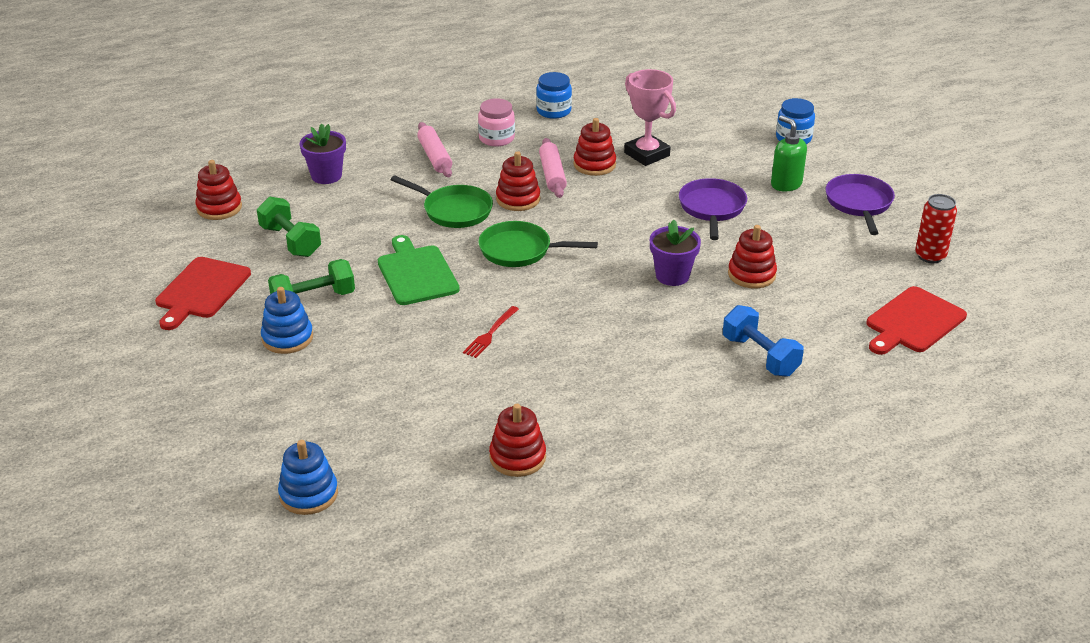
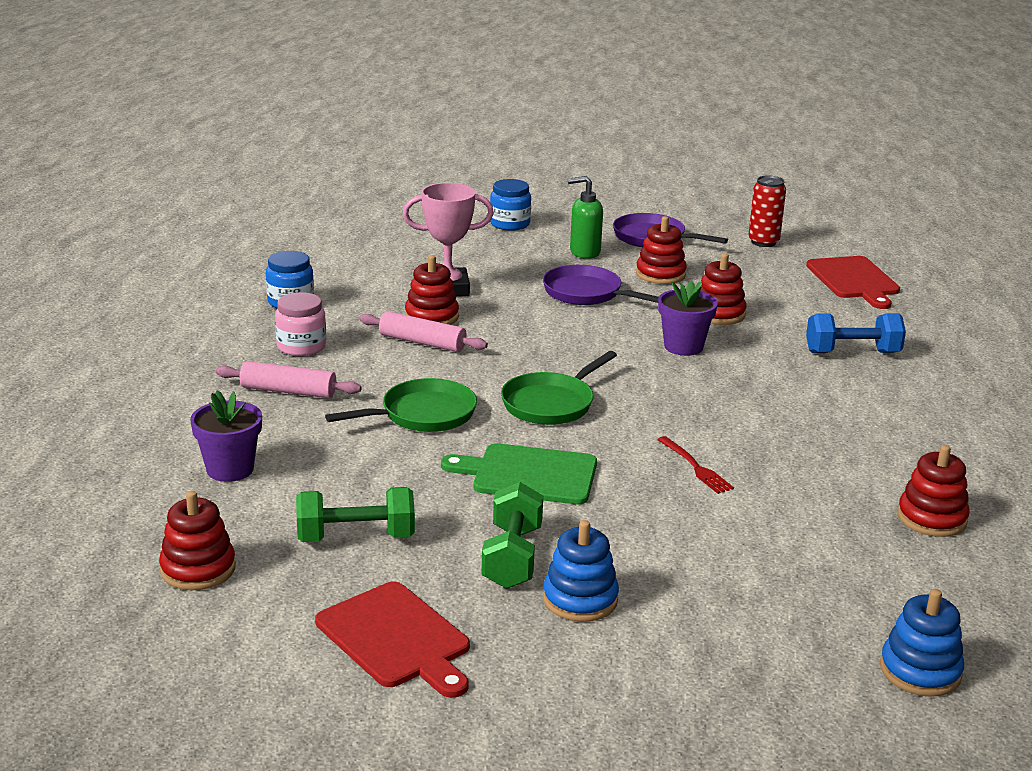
camera: 60 degrees left, 10 degrees down
red stacking toy [496,151,540,211] -> red stacking toy moved to [636,216,687,284]

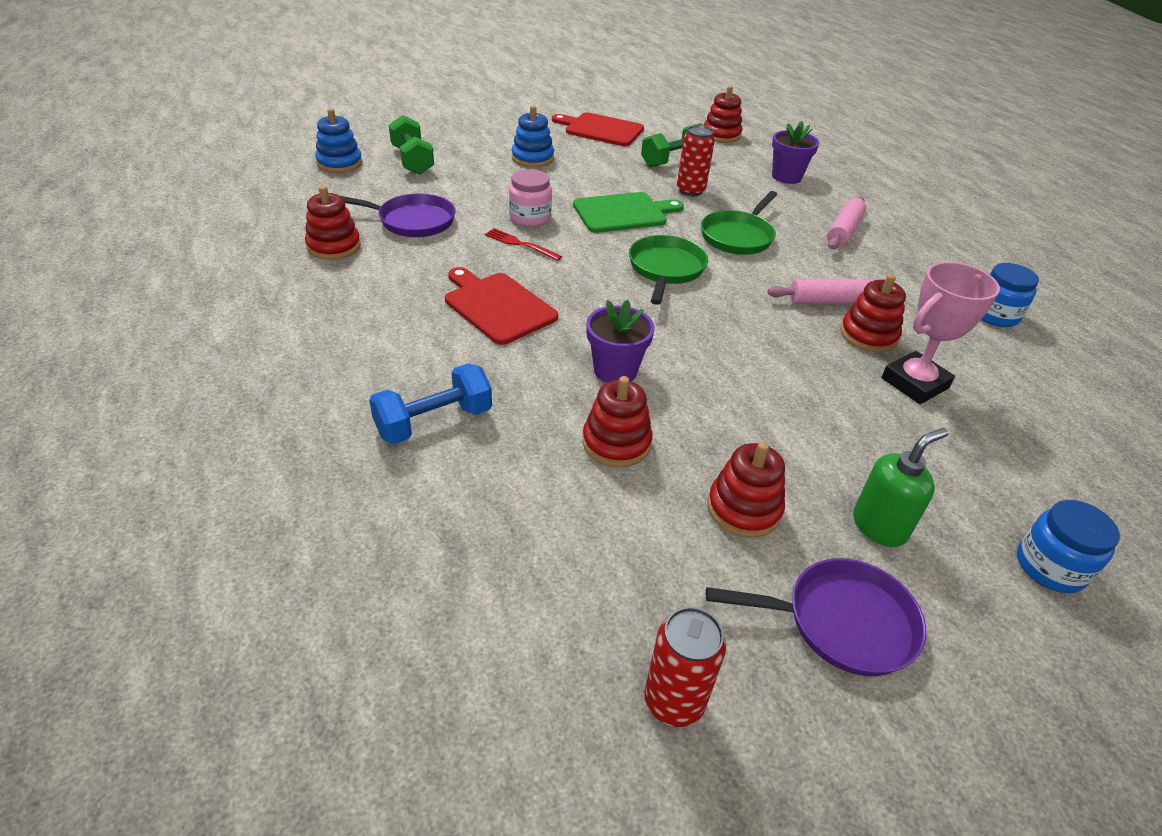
camera: 150 degrees right, 15 degrees up
pink rolling pin [216,361,362,398] -> pink rolling pin turned 45 degrees counterclockwise [827,196,866,249]
pink jar [275,292,326,356] -> pink jar moved to [509,169,552,227]
green dumbbell [481,482,543,589] -> green dumbbell moved to [389,115,434,175]
purple pan [543,265,659,305] -> purple pan moved to [341,193,456,237]
red cutting board [806,256,900,309] -> red cutting board moved to [445,267,558,345]
none -> red can [677,125,715,196]

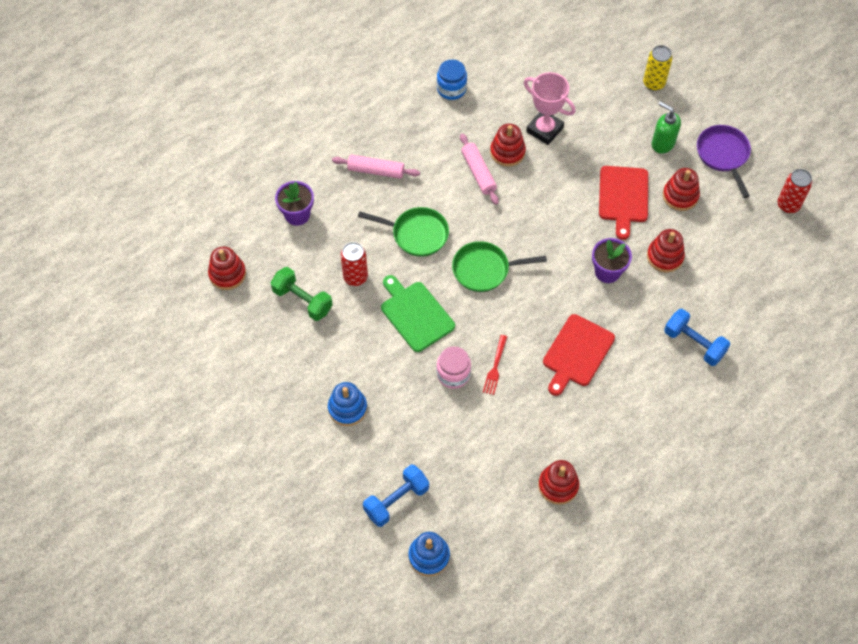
camera: 105 degrees left, 20 degrees up
purple pan [341,193,456,237] -> none
green dumbbell [389,115,434,175] -> blue dumbbell [363,465,429,527]
red cutting board [552,112,644,146] -> red cutting board moved to [599,166,648,240]
blue jar [1017,500,1120,593] -> yellow can [643,45,672,91]

